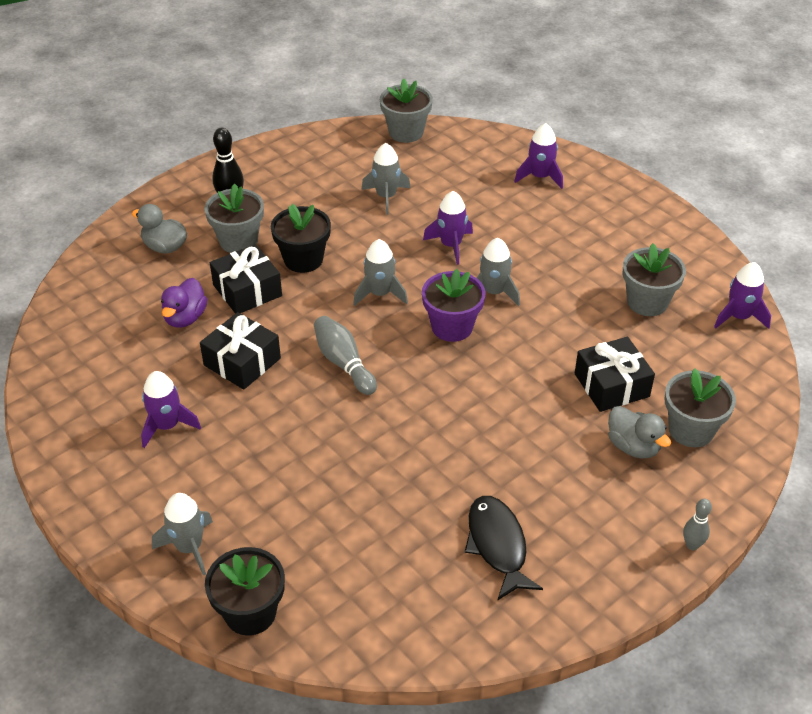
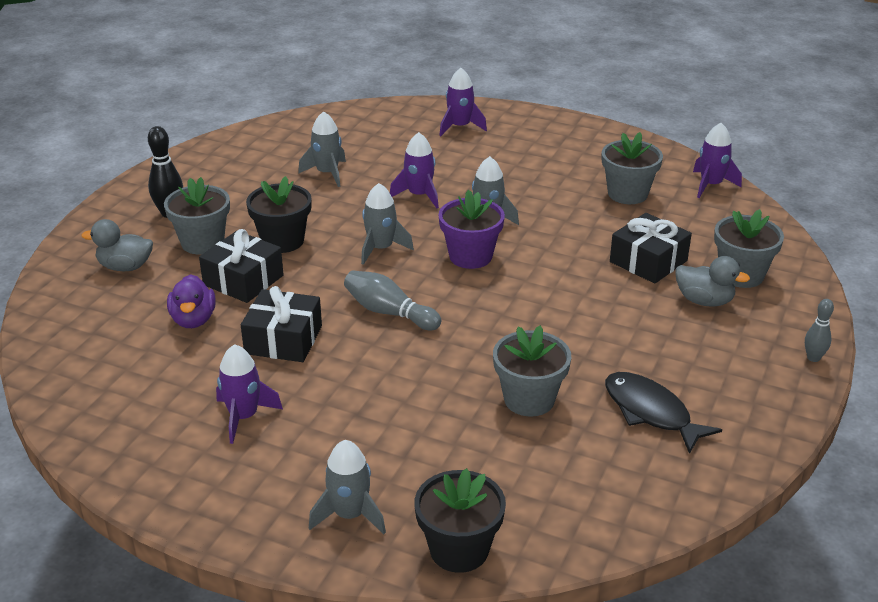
camera: 25 degrees left, 10 degrees down
grey flower pot [380,79,433,143] -> grey flower pot moved to [493,325,571,417]

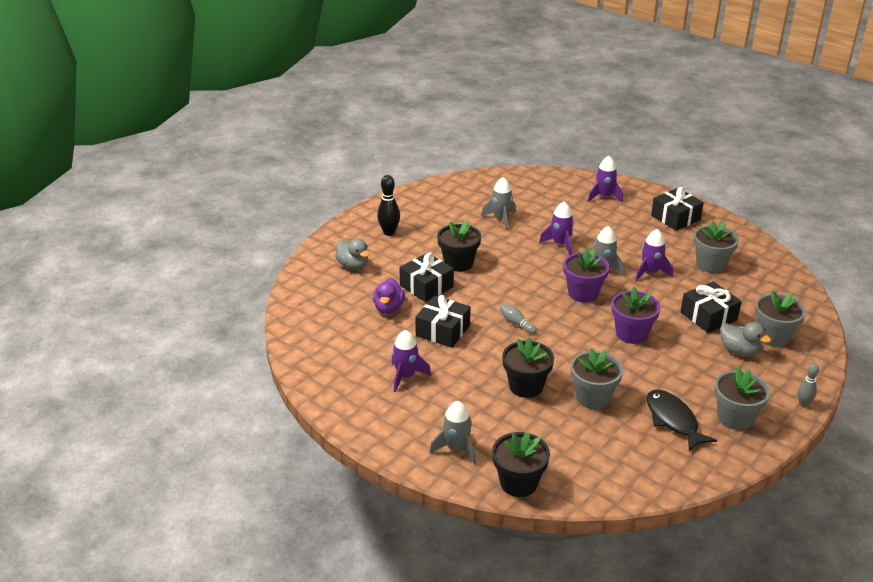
camera: 15 degrees right, 0 degrees up
grey duck [81,219,153,271] -> grey duck turned 150 degrees counterclockwise [335,238,369,270]
grey flower pot [164,177,230,254] -> grey flower pot moved to [714,367,770,430]
grey bowling pin [344,270,441,330] -> grey bowling pin [500,304,537,334], size x0.63
grey rocket [361,183,414,265] -> none
purple rocket [693,123,742,198] -> purple rocket moved to [635,229,673,281]
none -> black flower pot [502,338,554,398]
none -> purple flower pot [612,287,661,344]
none -> black gift [651,187,704,231]

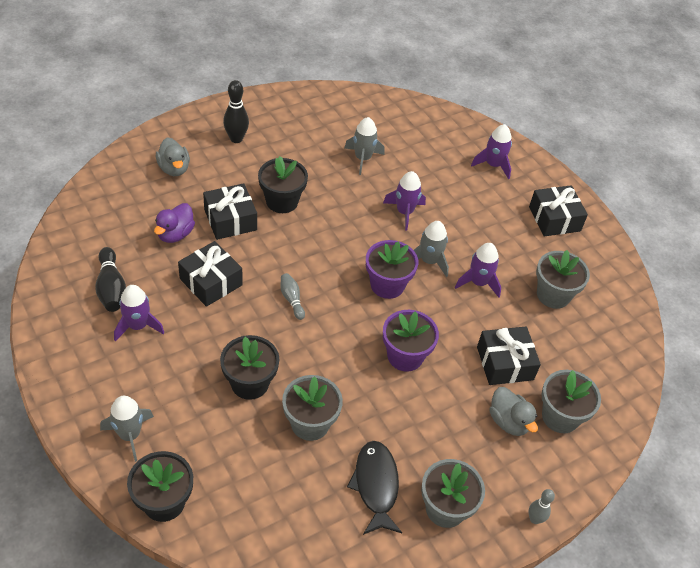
camera: 15 degrees right, 15 degrees up
none -> black bowling pin [95,247,126,312]

